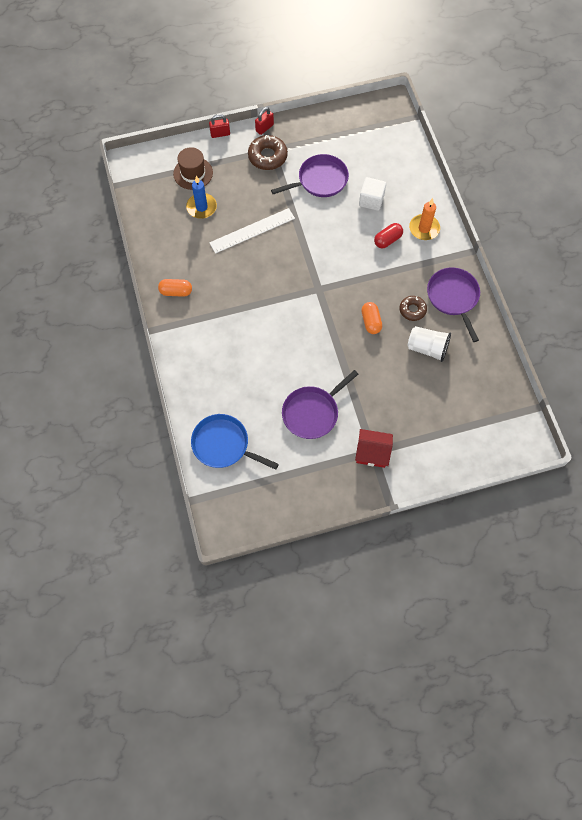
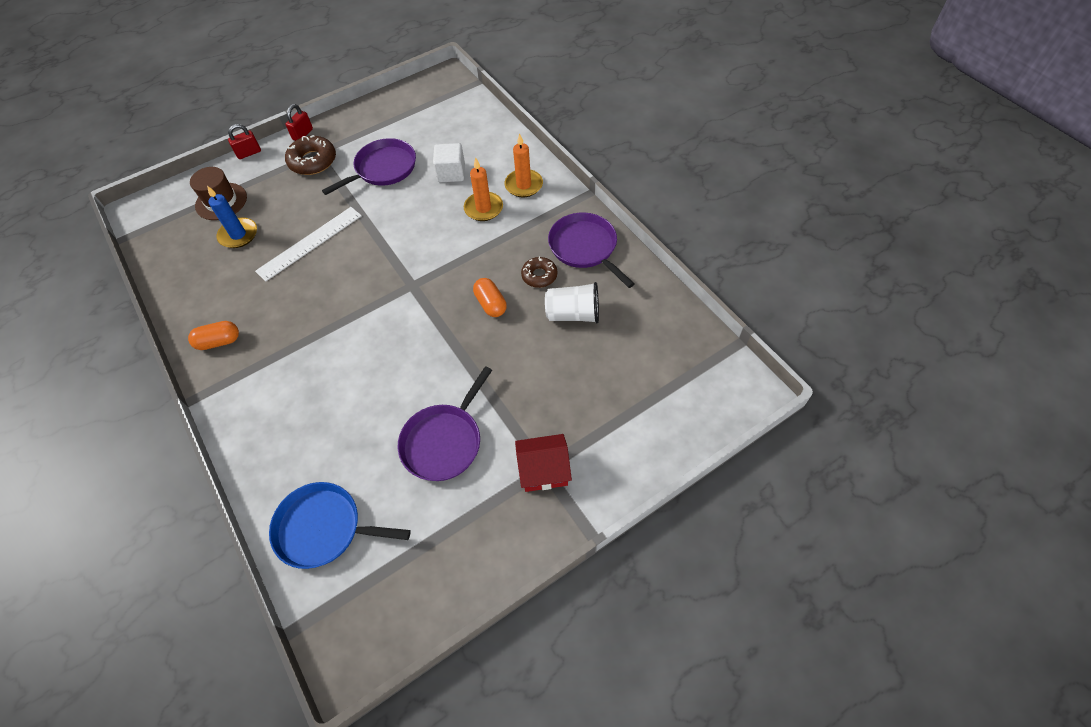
camera: 15 degrees left, 10 degrees down
red capsule [374,223,403,248] -> orange candle [464,158,503,221]

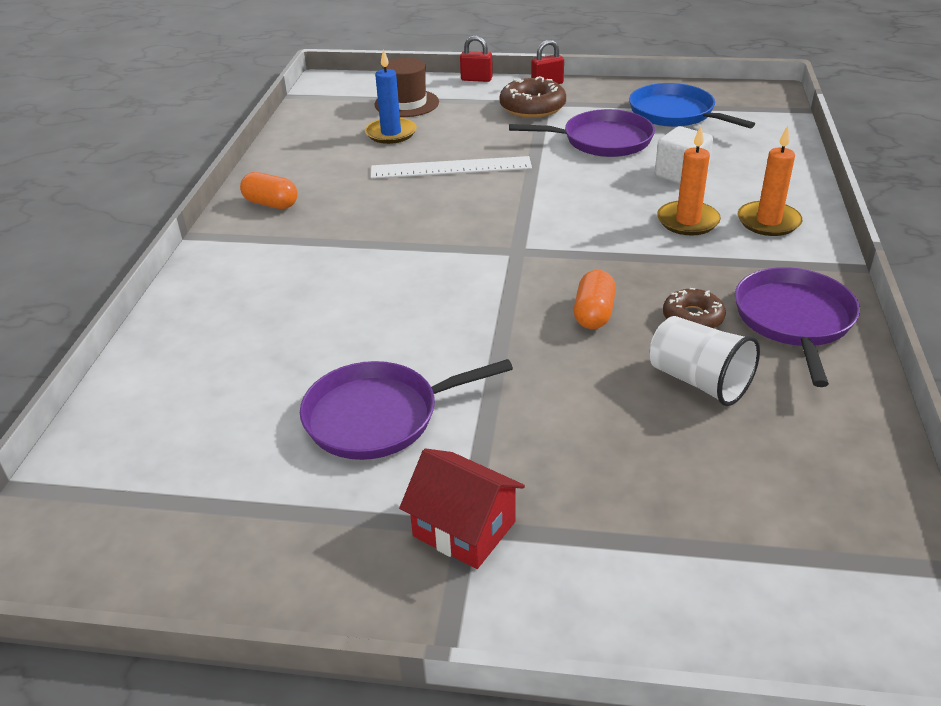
camera: 40 degrees right, 20 degrees down
blue pan [269,482,411,569] -> blue pan moved to [629,83,755,128]

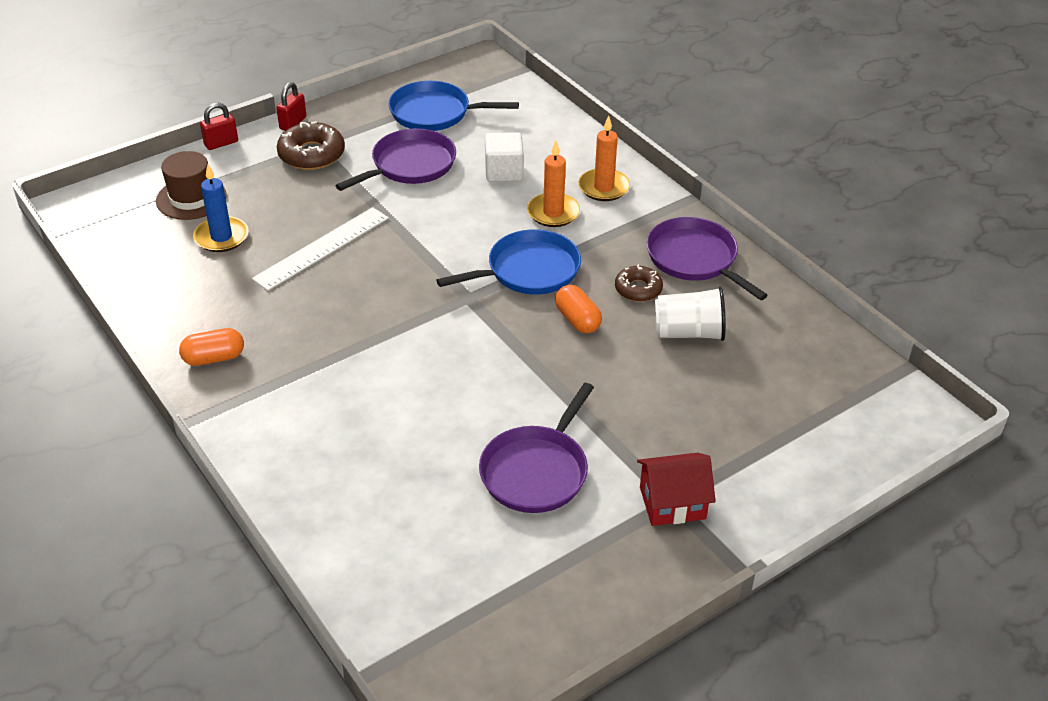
camera: 45 degrees left, 5 degrees up
none -> blue pan [437,229,581,295]

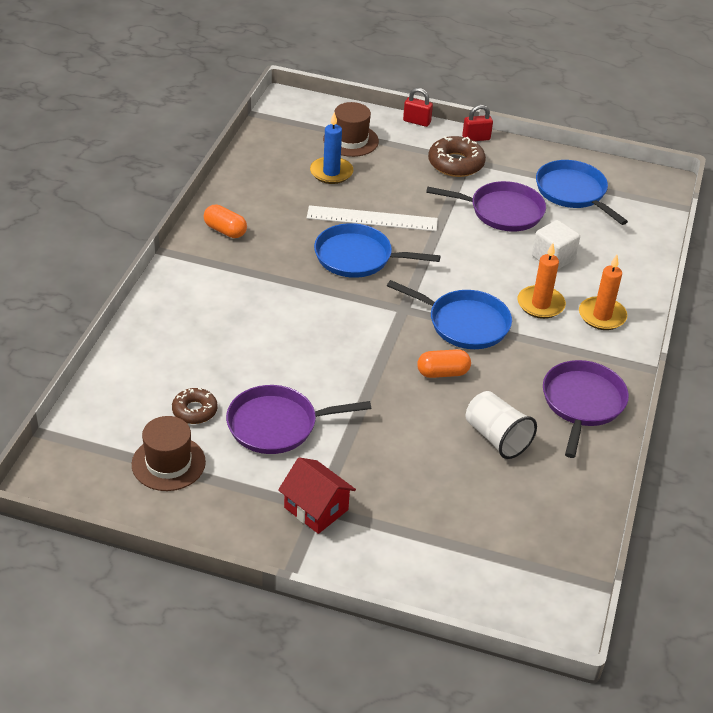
camera: 50 degrees right, 0 degrees up
orange capsule [555,285,602,333] -> orange capsule turned 60 degrees clockwise [417,349,471,378]
brown donut [615,265,663,302] -> brown donut moved to [172,388,218,424]
none -> brown hat [132,416,206,491]
none -> blue pan [314,223,440,278]

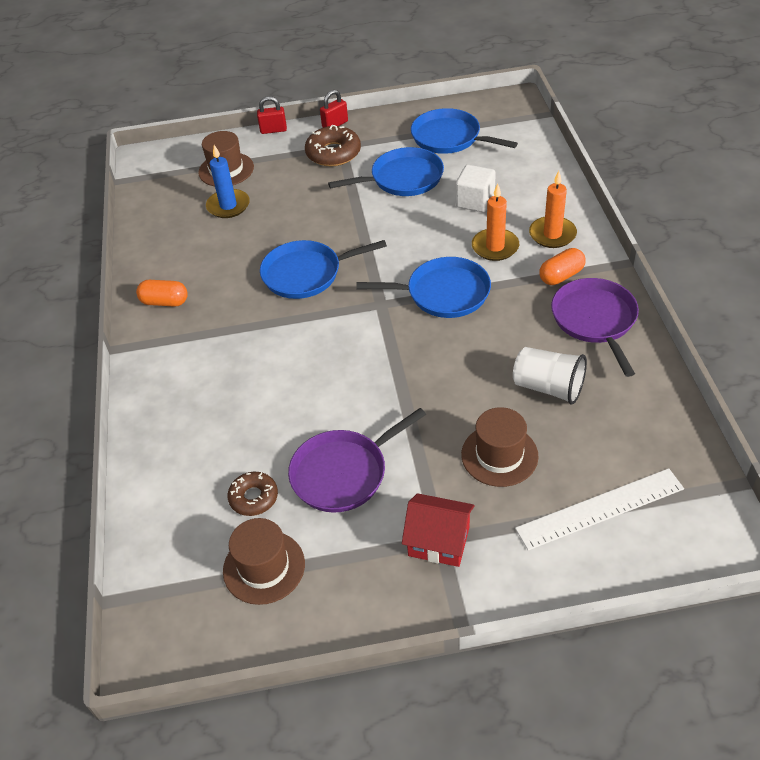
camera: 20 degrees left, 5 degrees up
white ruler [307,205,438,231] -> white ruler moved to [515,468,684,551]
orange capsule [417,349,471,378] -> orange capsule moved to [539,248,585,285]
purple pan [426,181,546,232] -> blue pan [328,147,444,196]
none -> brown hat [461,407,539,487]

